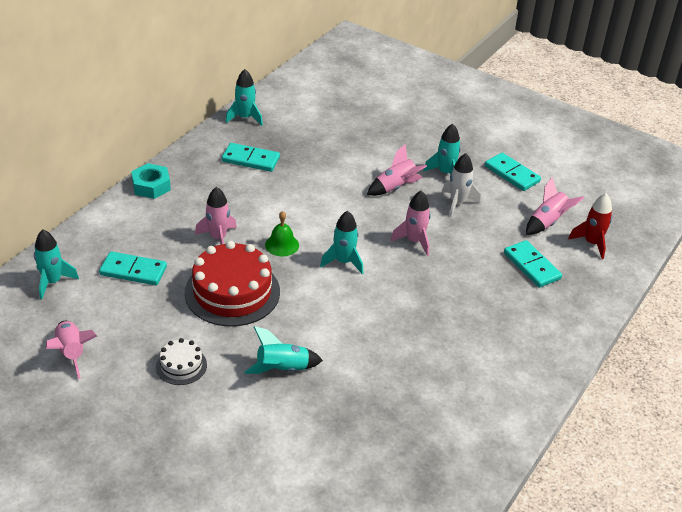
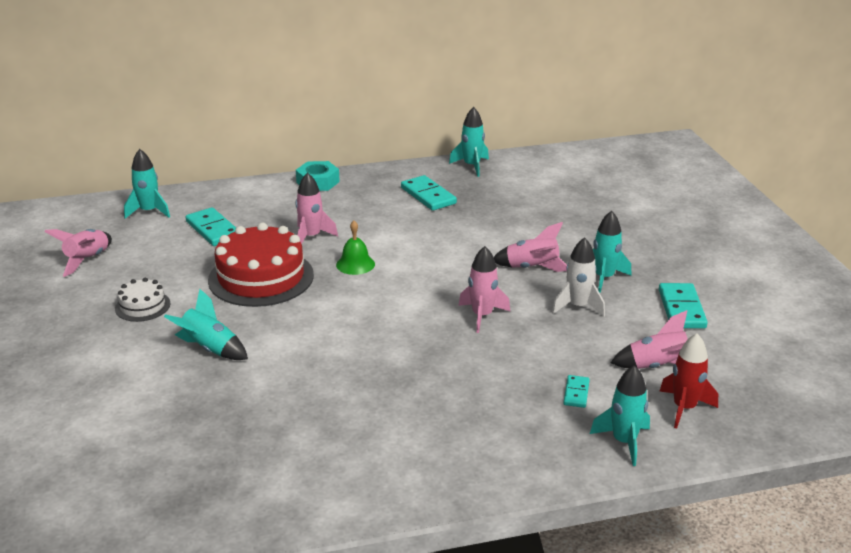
camera: 45 degrees right, 10 degrees down
turquoise rocket [320,211,363,274] -> turquoise rocket moved to [590,365,650,466]
turquoise domino [504,240,562,288] -> turquoise domino [564,375,590,408], size x0.55

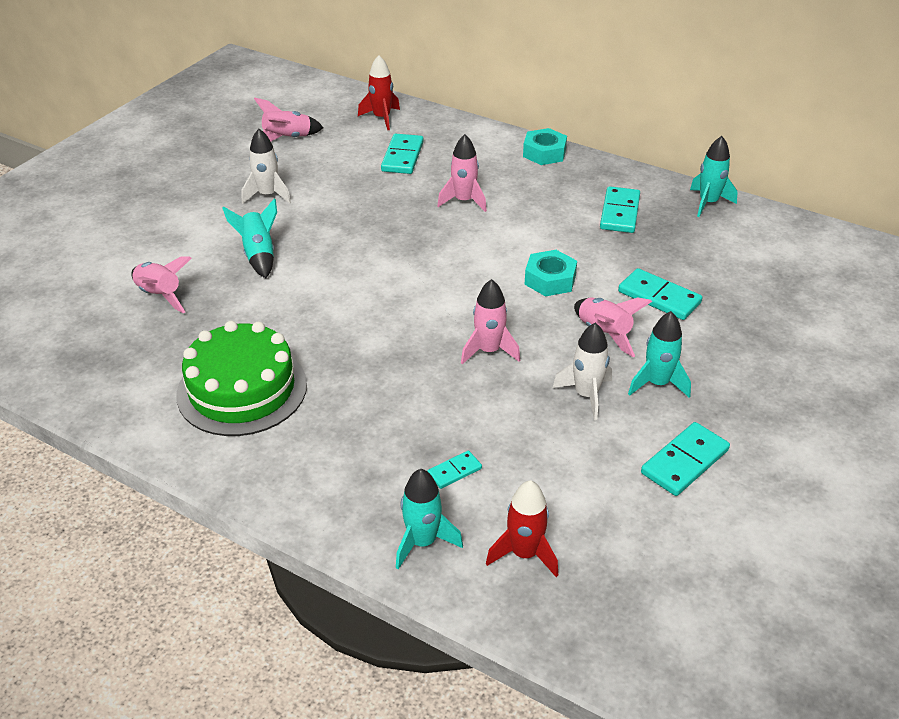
camera: 45 degrees right, 10 degrees up
white cake [115,278,171,322] -> white rocket [242,129,291,204]
turquoise rocket [124,149,170,219] -> red rocket [358,55,400,130]
red cake [208,222,314,307] -> none
green bell [336,221,375,275] -> none
pink rocket [611,310,688,369] -> pink rocket moved to [131,256,192,313]
none -> green cake [176,321,307,436]
none -> turquoise nut [524,250,577,296]
none -> turquoise domino [618,268,702,320]

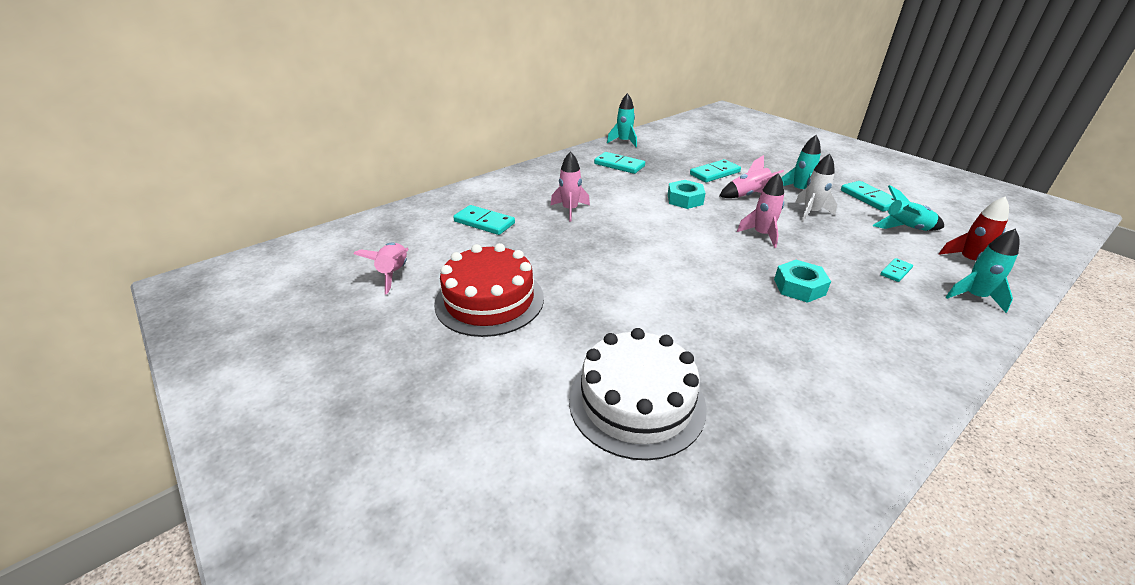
camera: 70 degrees left, 5 degrees down
pink rocket [131,256,192,313] -> white cake [569,328,707,460]
green cake [176,321,307,436] -> none
turquoise rocket [222,198,277,278] -> turquoise rocket moved to [873,185,944,231]
white rocket [242,129,291,204] -> red cake [434,243,544,337]
red rocket [358,55,400,130] -> none
turquoise domino [427,450,482,489] -> turquoise domino turned 60 degrees clockwise [880,258,913,282]
turquoise nut [523,128,567,165] -> turquoise nut moved to [774,260,831,303]

